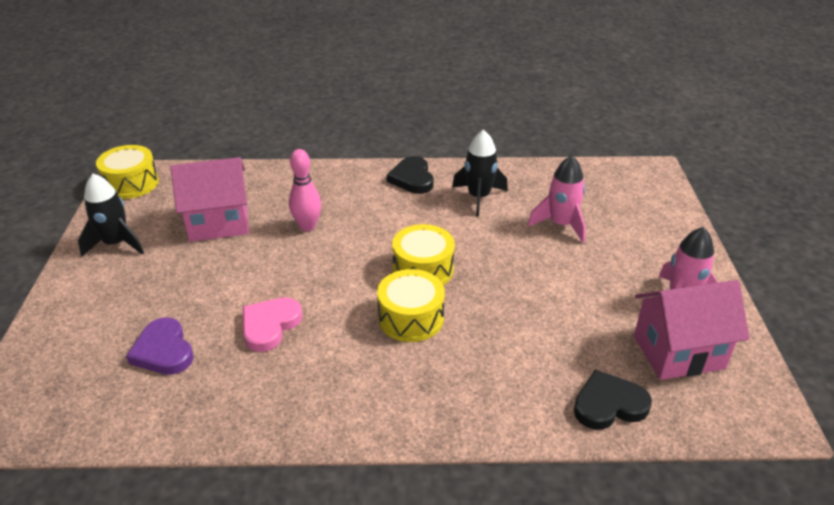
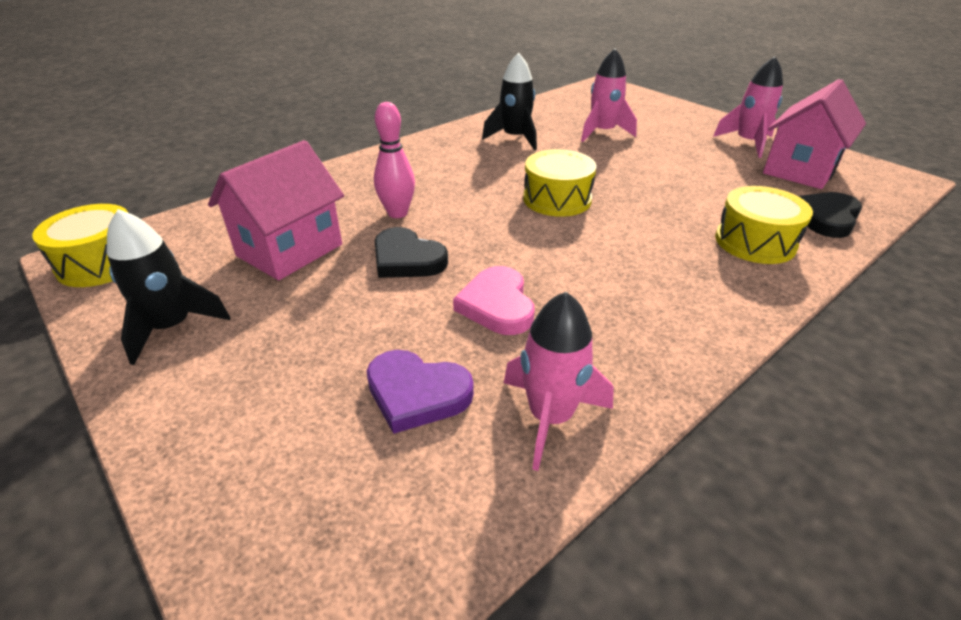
camera: 40 degrees left, 0 degrees up
yellow drum [377,269,445,342] -> yellow drum moved to [715,186,813,264]
black heart [387,156,433,194] -> black heart moved to [375,227,448,278]
none -> pink rocket [504,292,614,471]

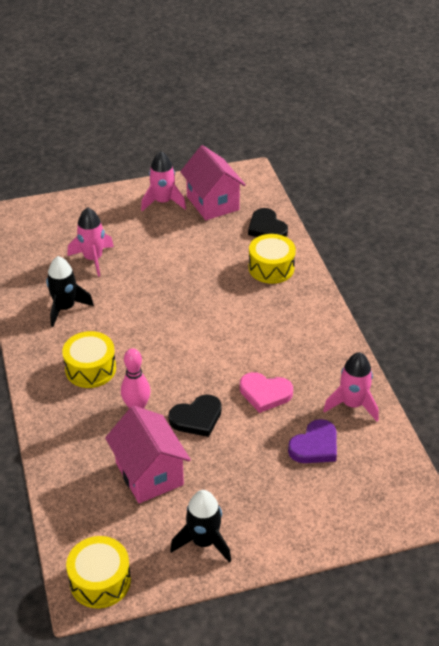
camera: 65 degrees left, 5 degrees up
yellow drum [523,149,597,217] -> yellow drum moved to [62,331,116,388]

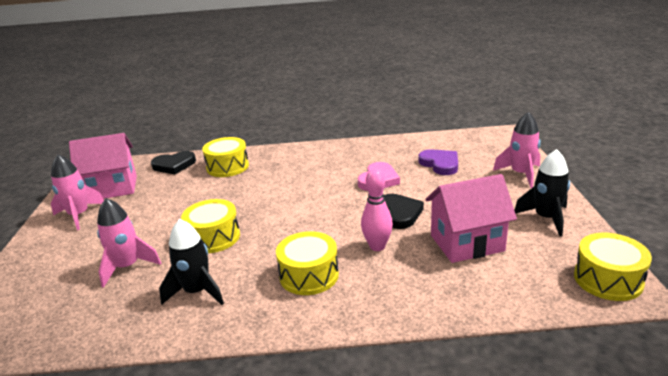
camera: 75 degrees left, 15 degrees down
pink rocket [323,352,379,421] -> pink rocket moved to [493,112,541,188]
none -> yellow drum [181,199,240,253]

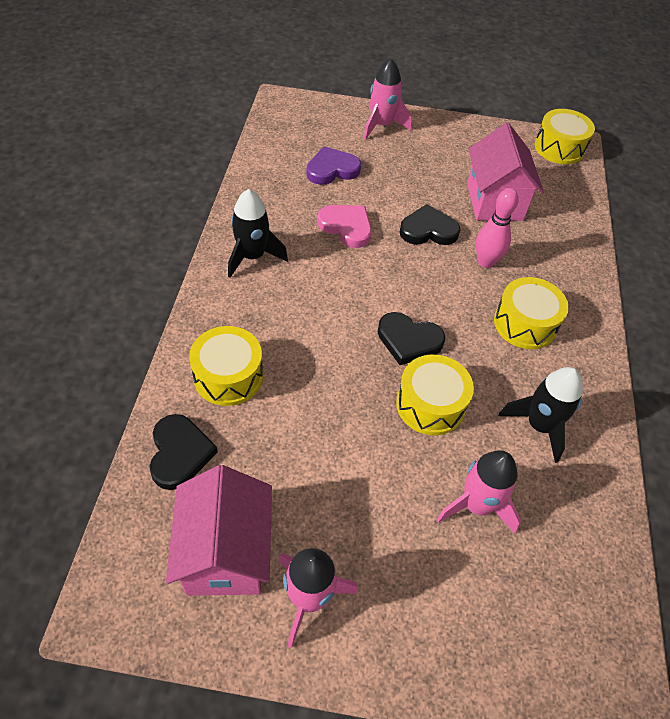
camera: 85 degrees left, 25 degrees up
black rocket [514,149,570,236] -> black rocket moved to [228,189,288,278]
none -> black heart [378,312,445,365]

